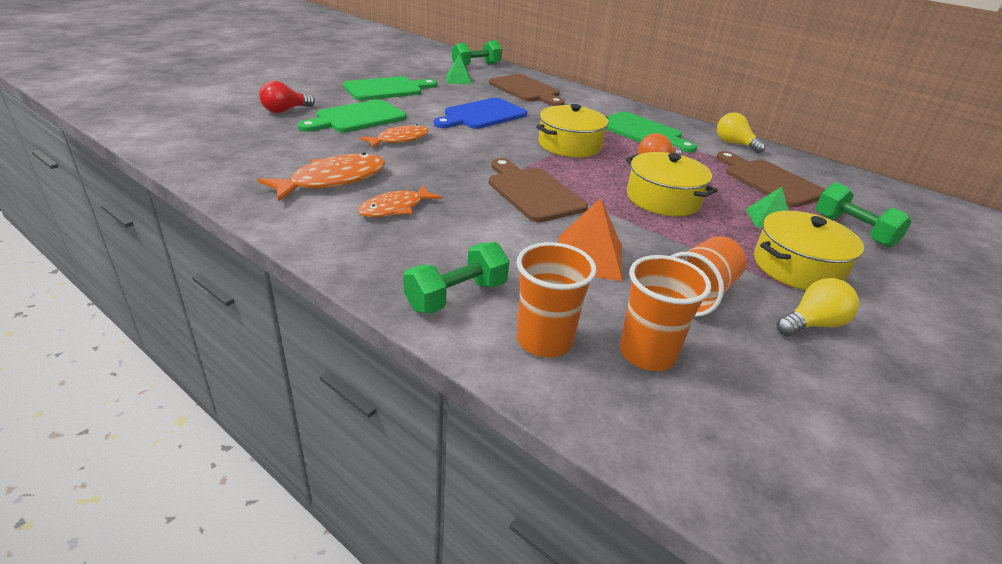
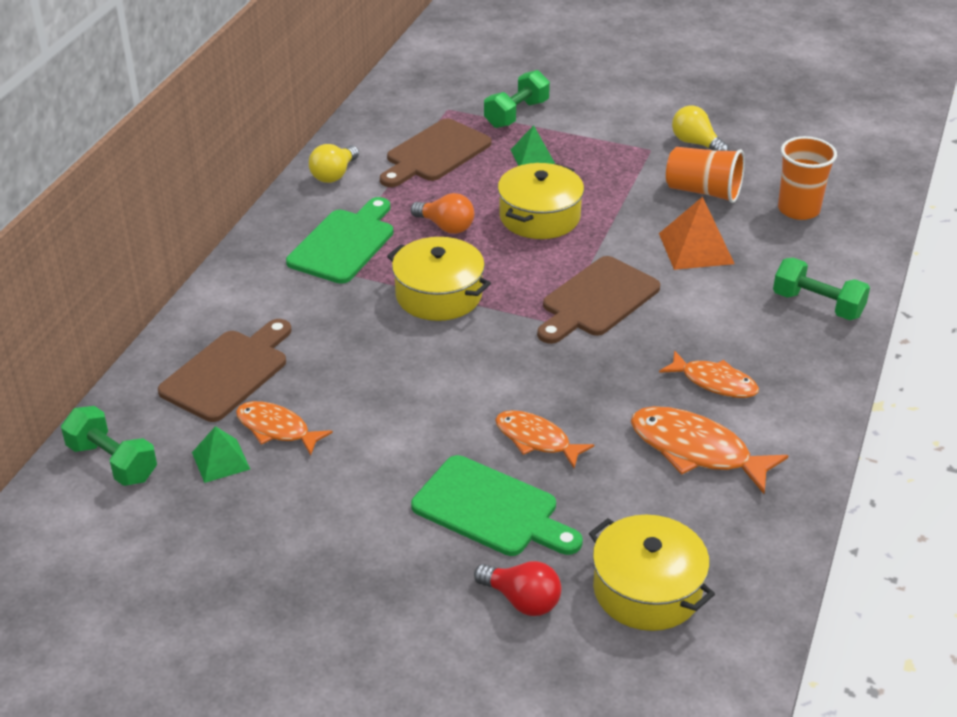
camera: 105 degrees left, 5 degrees up
green cutting board [343,76,438,100] -> none
blue cutting board [434,98,527,129] -> none
orange cup [517,242,597,357] -> none
yellow pot [754,211,864,290] -> yellow pot moved to [589,515,715,631]
none -> orange fish [236,401,333,455]

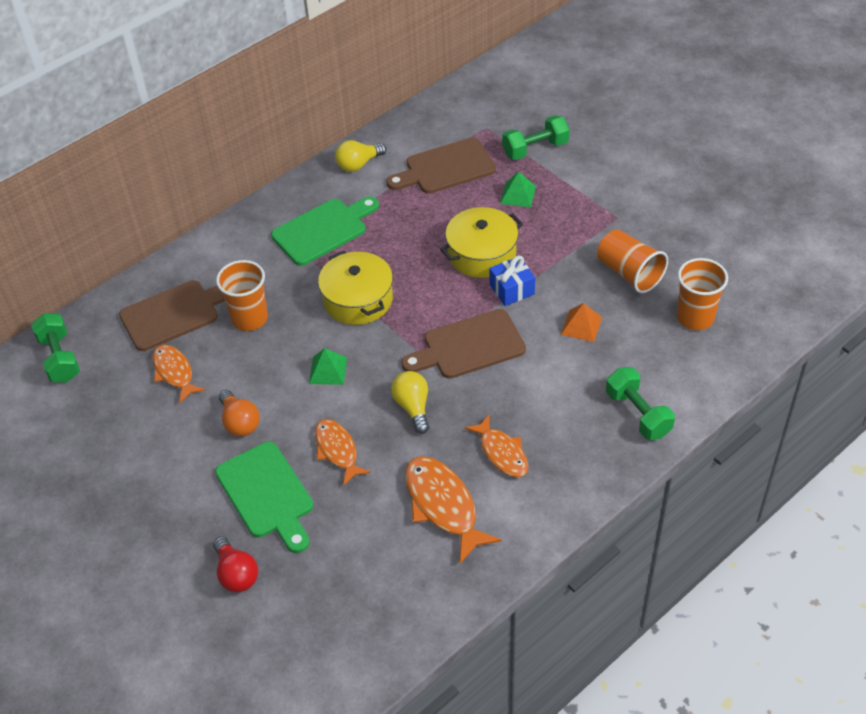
camera: 30 degrees right, 10 degrees up
green pyramid [192,426,250,483] -> green pyramid moved to [309,348,347,385]
orange light bulb [411,193,474,234] -> orange light bulb moved to [219,390,260,437]
yellow pot [589,515,715,631] -> none
orange pyramid [659,197,735,270] -> orange pyramid [561,303,602,342], size x0.64
yellow light bulb [672,106,729,151] -> yellow light bulb moved to [391,371,429,434]
none -> orange cup [216,260,268,331]
none -> blue gift [490,256,535,306]

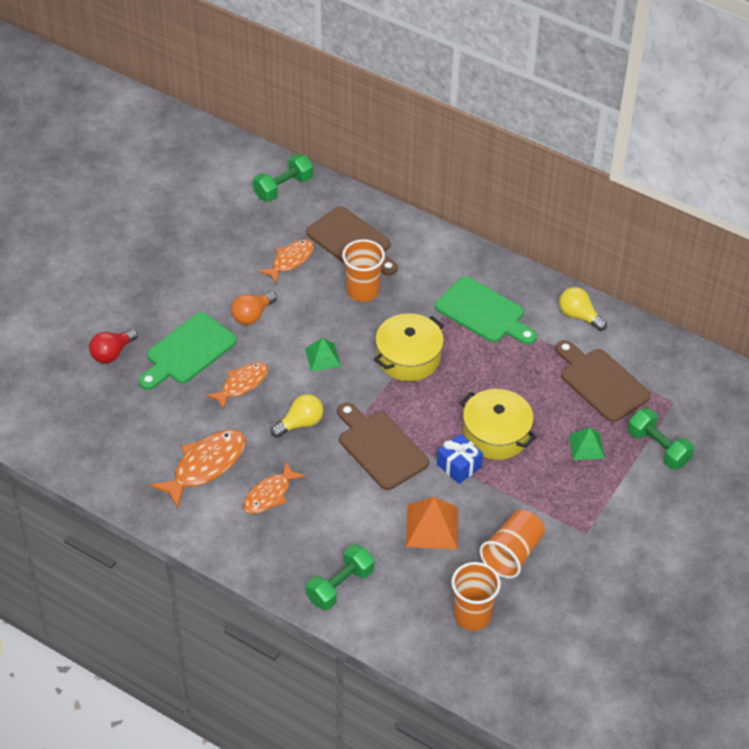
camera: 70 degrees right, 0 degrees up
orange pyramid [561,303,602,342] -> orange pyramid [406,497,458,549], size x1.56

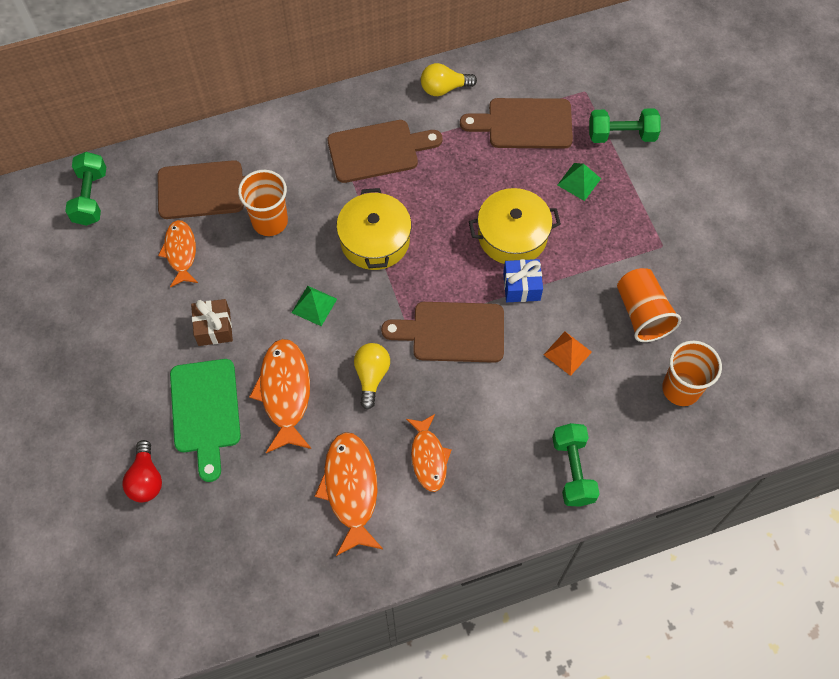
camera: 50 degrees left, 15 degrees up
orange fish [206,362,268,410] -> orange fish [249,339,311,453], size x1.52
orange light bulb [231,291,277,325] -> brown gift [191,299,233,346]
orange pyramid [406,497,458,549] -> orange pyramid [544,332,592,376], size x0.64
green cutting board [435,276,537,345] -> brown cutting board [327,120,442,183]

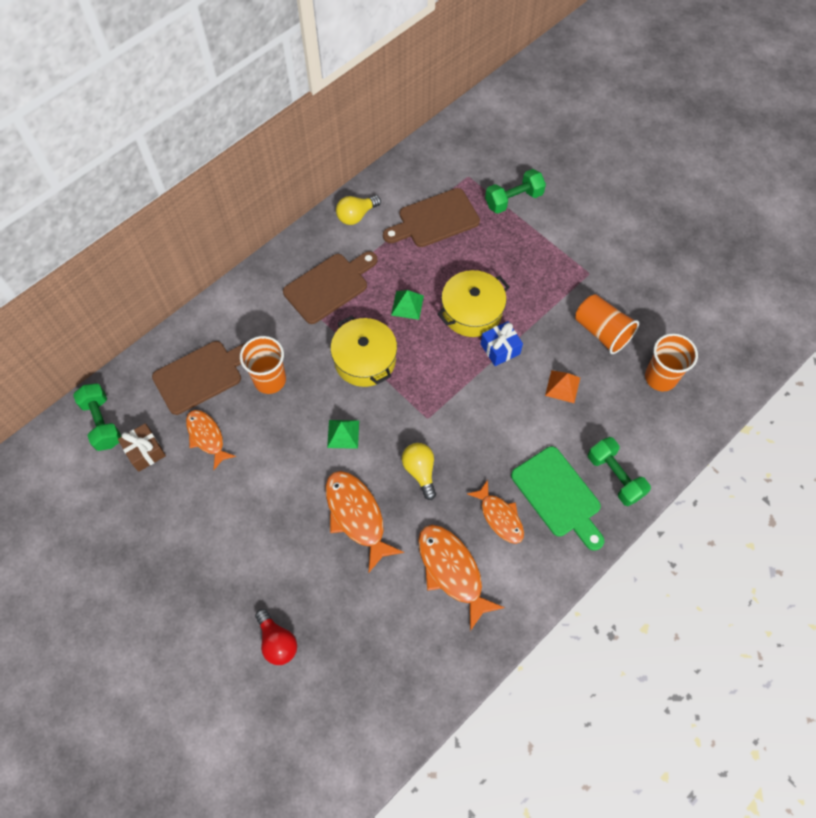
camera: 25 degrees left, 0 degrees up
green cutting board [170,359,241,482] -> green cutting board moved to [511,446,604,551]
brown gift [191,299,233,346] -> brown gift moved to [118,423,166,472]
brown cutting board [381,302,504,363] -> none
green pyramid [557,163,601,201] -> green pyramid moved to [391,290,424,320]

